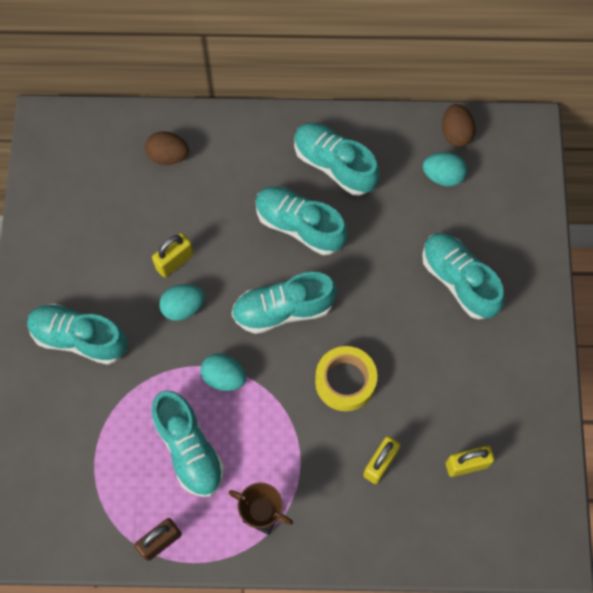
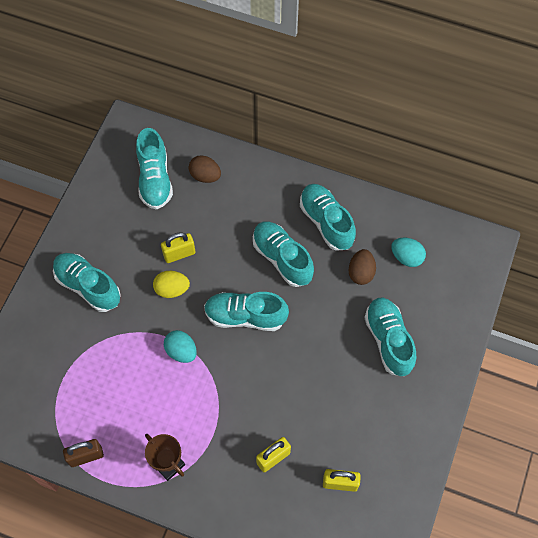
camera: 20 degrees right, 5 degrees down
turquoise shoe [152,390,225,497] -> turquoise shoe moved to [136,128,173,210]
turquoise egg [159,284,205,321] -> yellow egg [153,271,190,298]
yellow tape [315,346,377,411] -> none
brown egg [442,104,476,147] -> brown egg moved to [349,249,376,285]

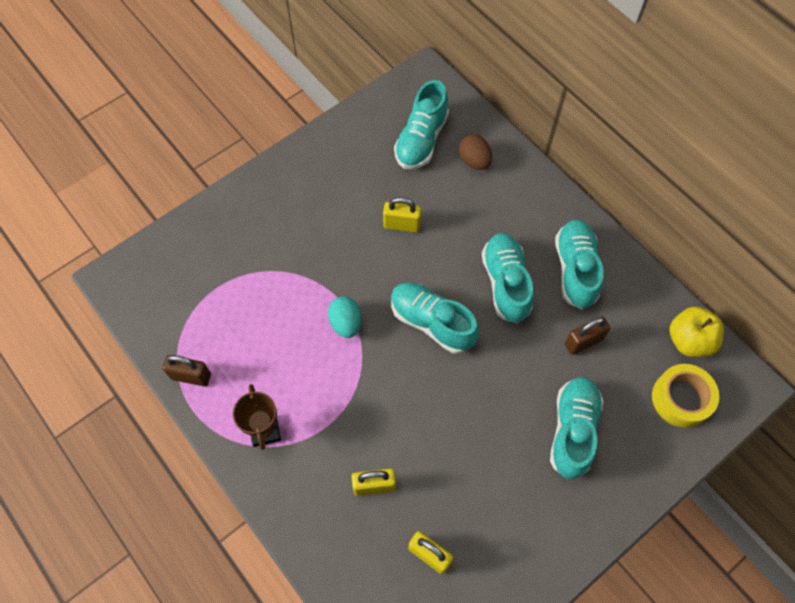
camera: 30 degrees right, 0 degrees up
turquoise shoe [53,253,121,312] -> none
yellow egg [153,271,190,298] -> none
brown egg [349,249,376,285] -> brown padlock [565,317,610,355]
turquoise egg [391,238,426,267] -> none
none -> yellow tape [652,364,719,428]
none -> yellow apple [669,306,724,357]

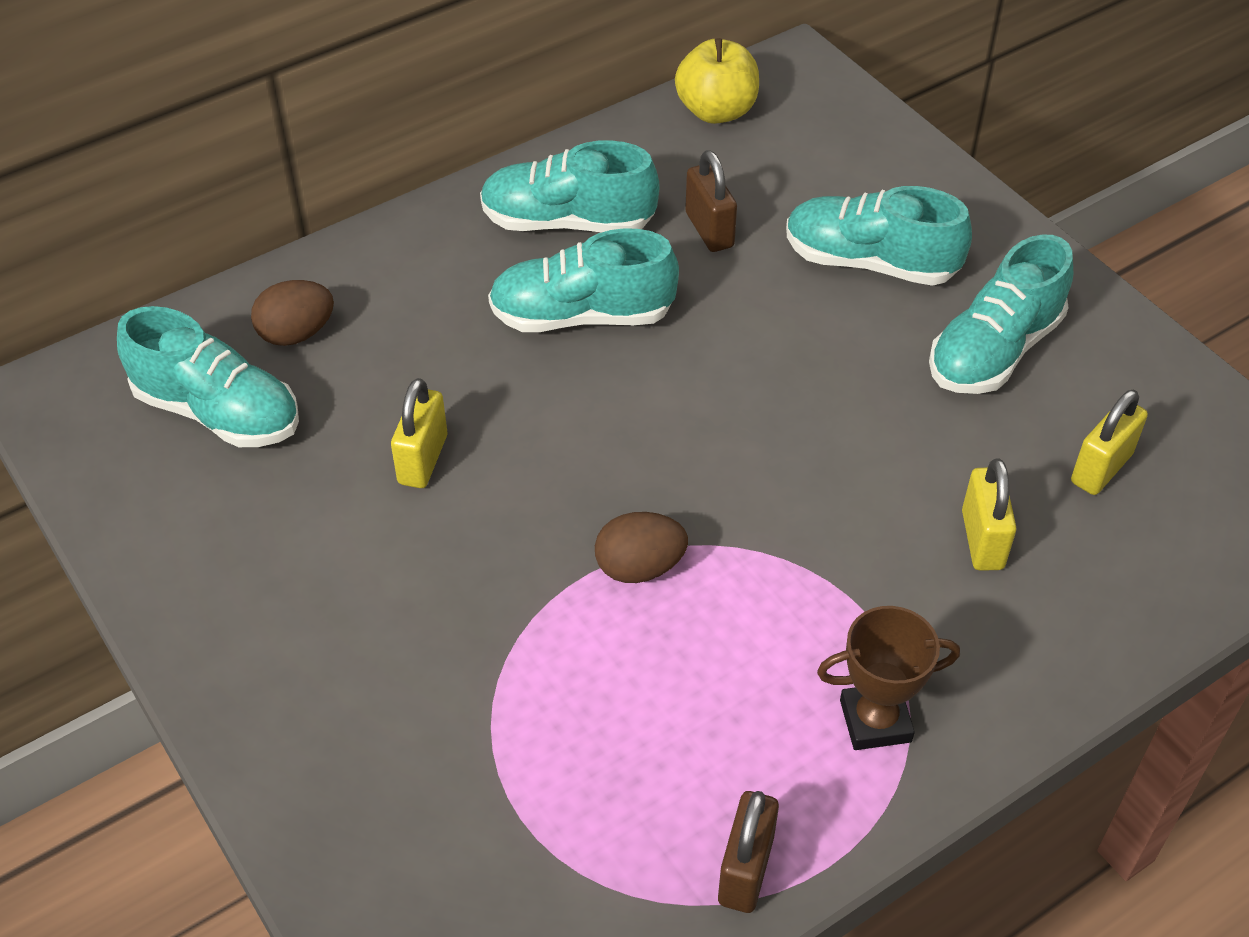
camera: 85 degrees left, 15 degrees down
turquoise egg [328,296,362,338] -> brown egg [595,512,688,583]
turquoise shoe [391,282,479,353] -> turquoise shoe moved to [929,234,1073,394]
yellow tape [652,364,719,428] -> none

